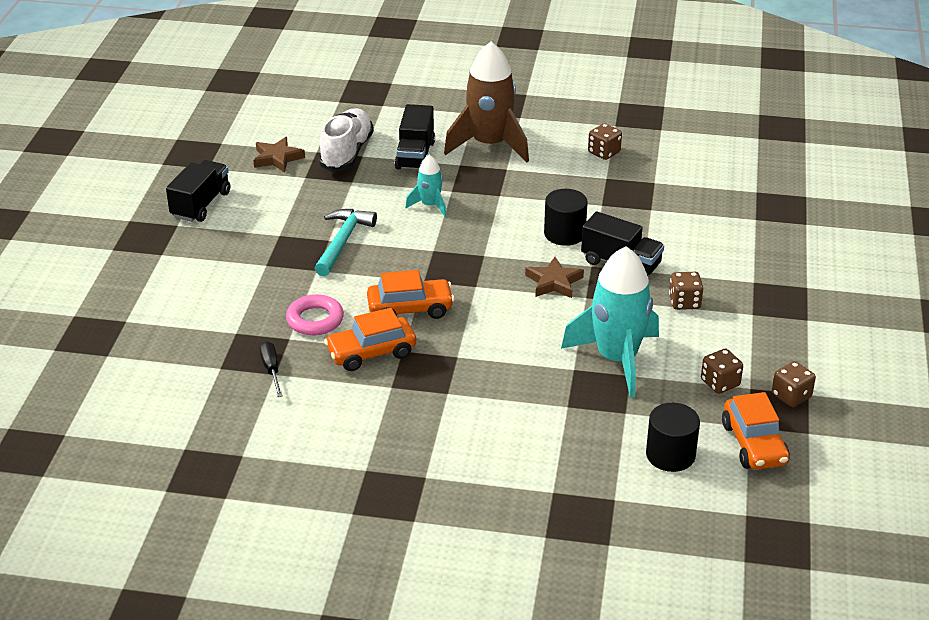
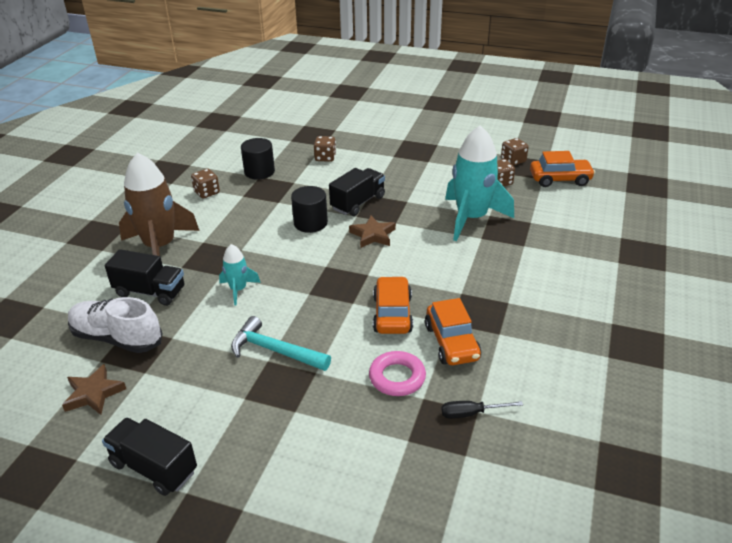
camera: 80 degrees left, 0 degrees up
black cylinder [646,403,700,472] -> black cylinder moved to [241,138,275,180]
brown dice [669,272,703,310] -> brown dice moved to [314,136,336,162]

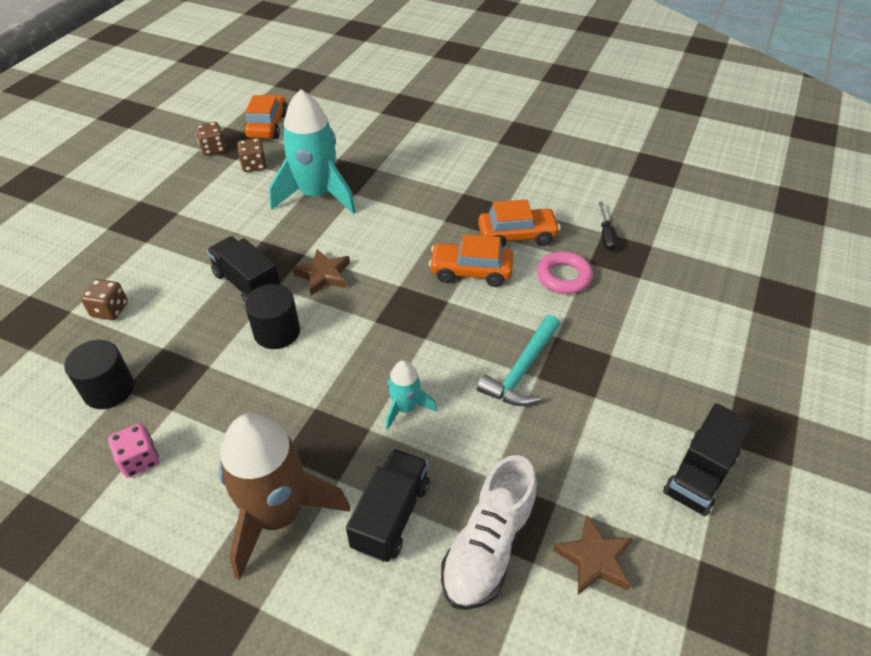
camera: 85 degrees left, 10 degrees up
brown dice [191,169,220,198] -> pink dice [108,423,159,477]

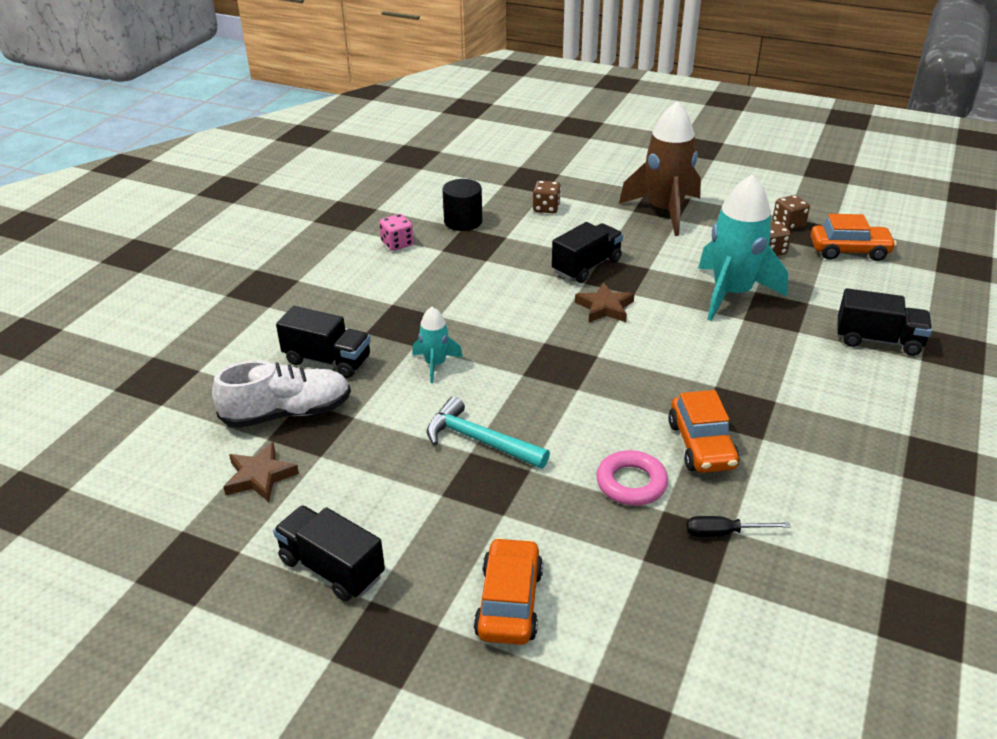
camera: 90 degrees right, 10 degrees down
brown rocket [219,413,350,580] -> brown rocket moved to [619,102,701,236]
black cylinder [245,284,300,349] -> none
orange car [429,234,514,287] -> orange car moved to [474,537,543,645]
white shoe [441,455,537,610] -> white shoe turned 135 degrees clockwise [212,361,351,428]
none -> black truck [837,288,932,356]

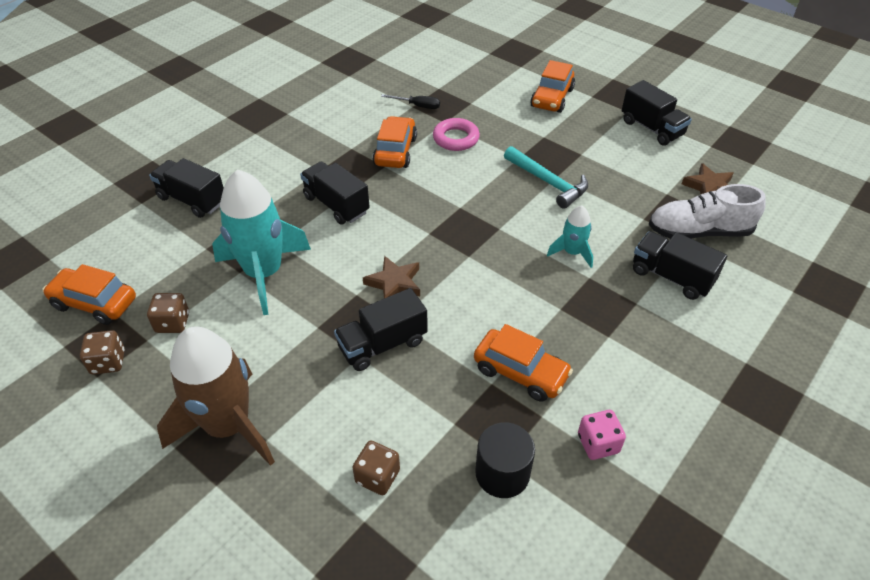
camera: 165 degrees left, 10 degrees up
none -> black truck [300,162,370,225]
none -> orange car [474,324,573,402]

